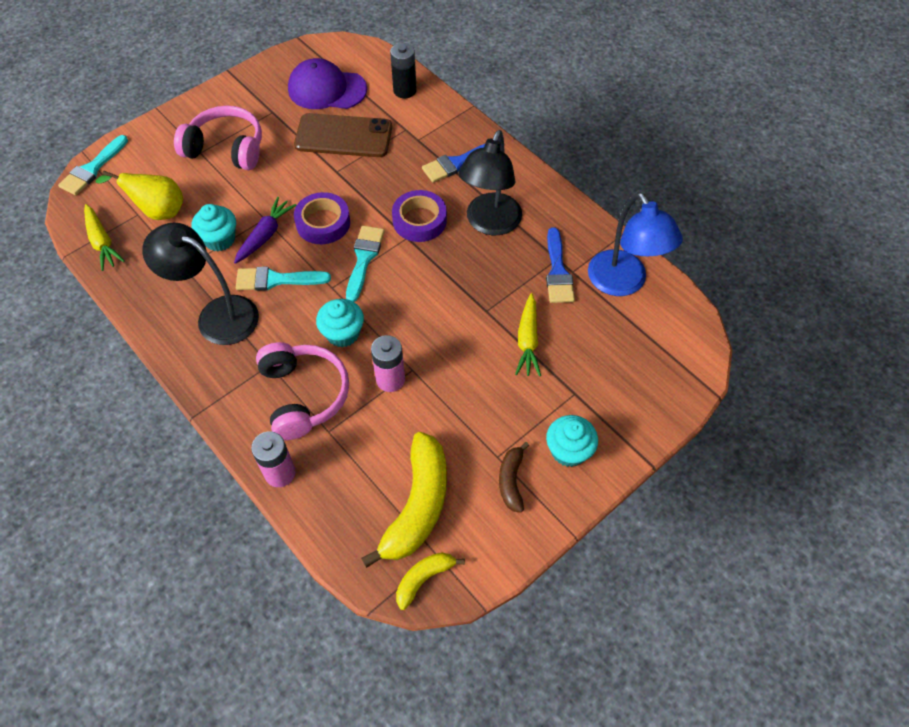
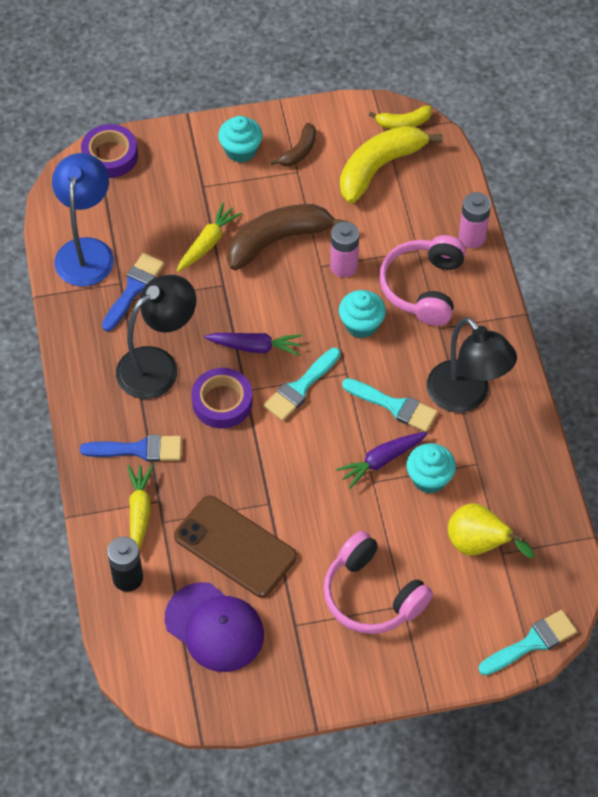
camera: 150 degrees left, 0 degrees up
yellow carrot [84,204,125,271] -> yellow carrot moved to [127,465,154,550]
purple tape [294,192,350,244] -> purple tape moved to [81,124,138,178]
none -> purple carrot [204,333,302,356]
none -> brown banana [227,204,348,270]

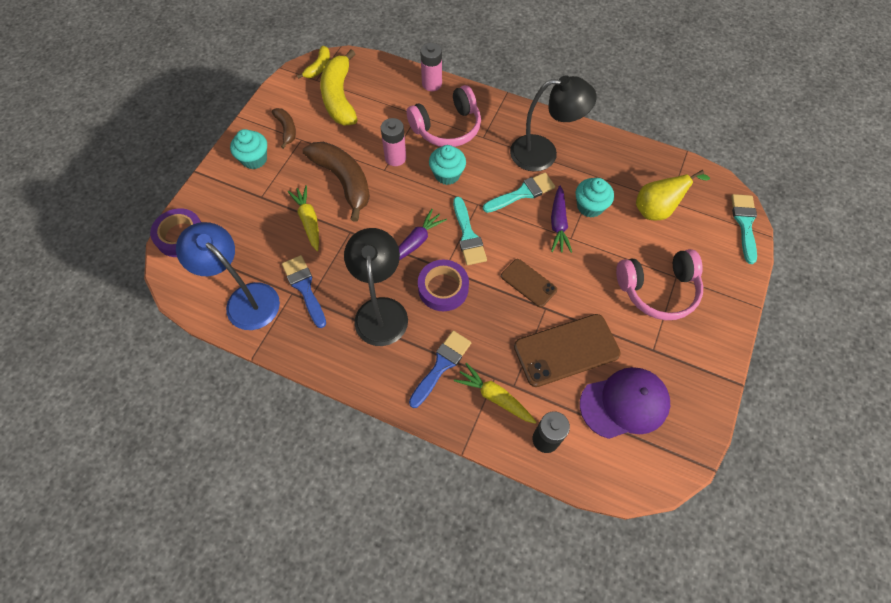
camera: 55 degrees left, 5 degrees up
brown banana [227,204,348,270] -> brown banana turned 135 degrees clockwise [303,142,370,222]
pink headphones [379,235,466,326] -> pink headphones turned 75 degrees counterclockwise [407,85,481,147]
none -> brown phone [501,259,557,307]

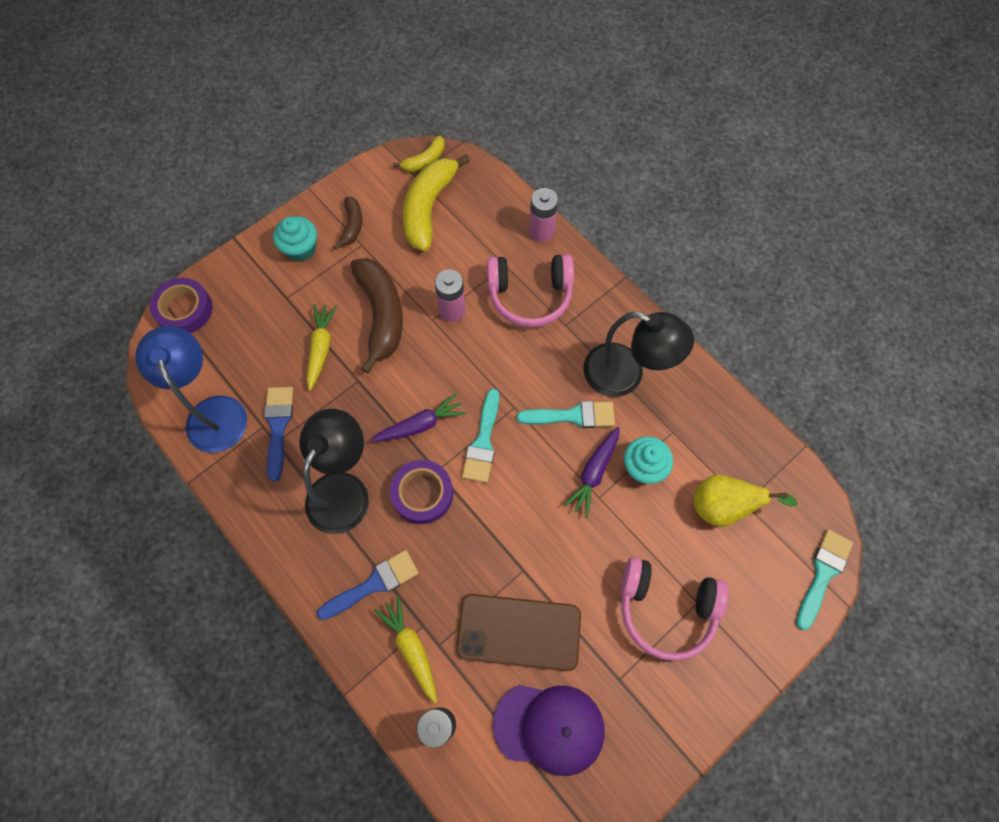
camera: 25 degrees right, 5 degrees up
turquoise cupcake [429,145,466,185] -> none
brown phone [501,259,557,307] -> none

